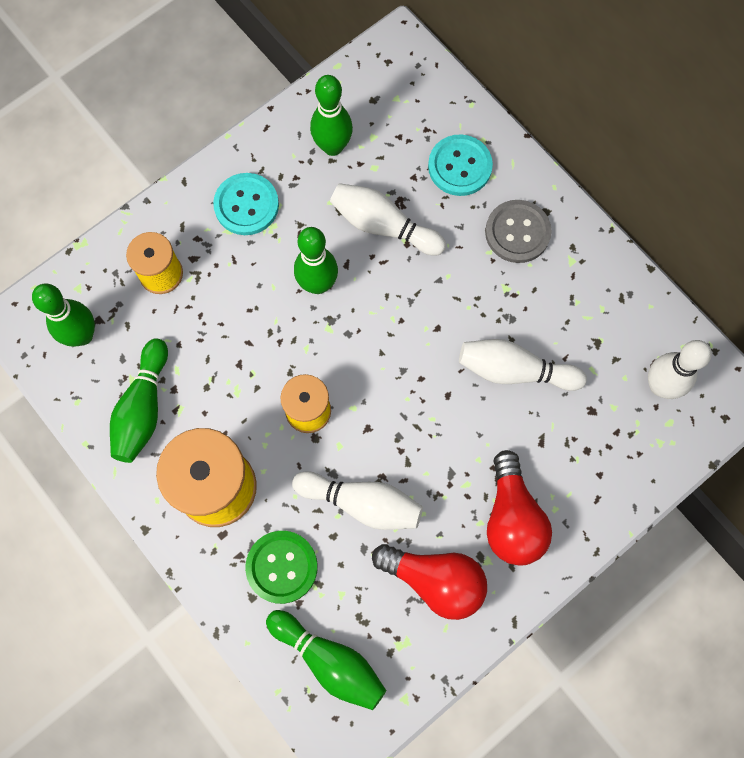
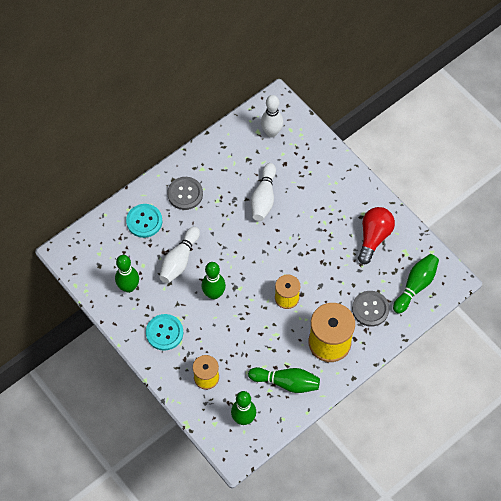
camera: 90 degrees left, 10 degrees down
green button [245,531,318,604] -> grey button [352,291,390,327]
white bowling pin [292,471,423,530] -> none
red light bulb [487,450,552,566] -> none

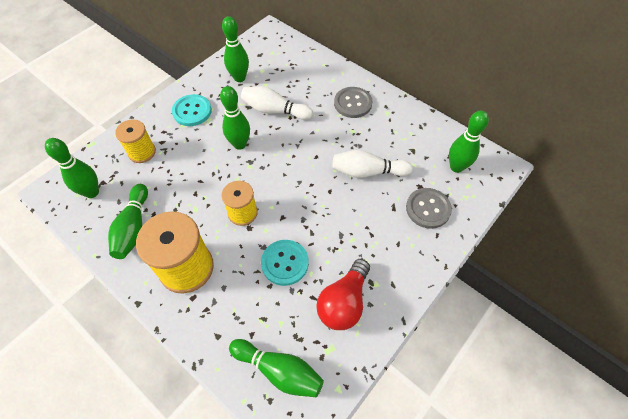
camera: 80 degrees right, 5 degrees down
turquoise button [126,204,162,238] -> turquoise button moved to [261,240,309,286]
white bowling pin [261,95,283,137] -> green bowling pin [449,111,489,173]
grey button [352,291,390,327] -> grey button moved to [406,188,452,229]
red light bulb [358,207,395,264] -> red light bulb turned 105 degrees clockwise [316,259,370,330]

